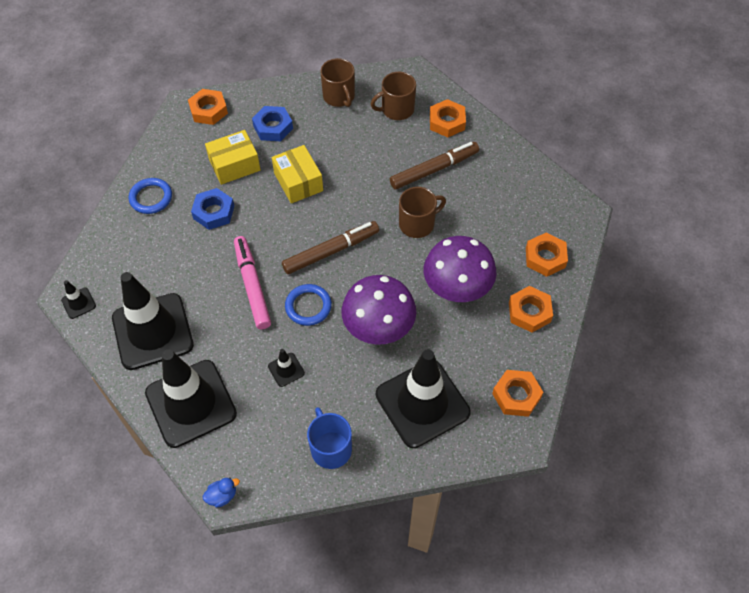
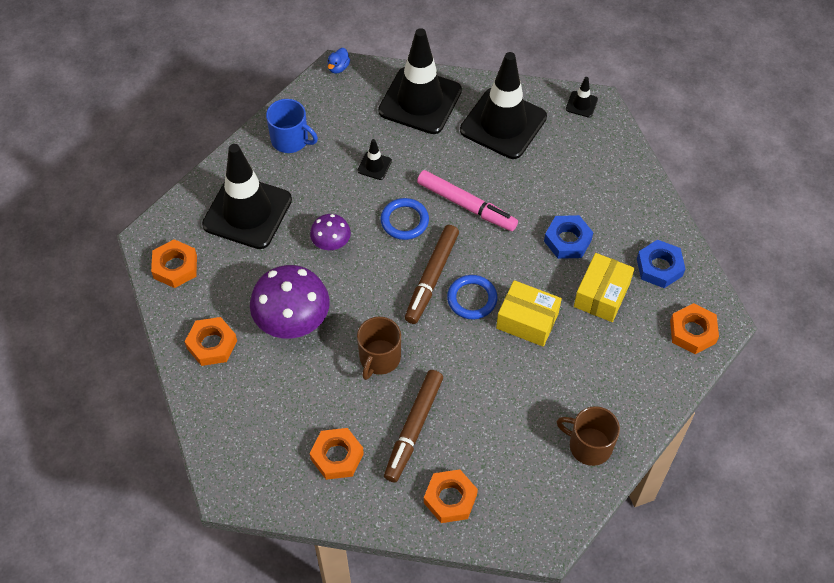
camera: 140 degrees right, 0 degrees up
blue ring [129,178,172,214] -> blue ring moved to [447,275,497,320]
blue nut [252,106,293,141] -> blue nut moved to [637,239,685,288]
purple mushroom [341,275,416,345] -> purple mushroom [310,214,351,250], size x0.54
brown mug [371,72,416,120] -> none
orange nut [526,232,568,277] -> orange nut moved to [310,428,364,480]

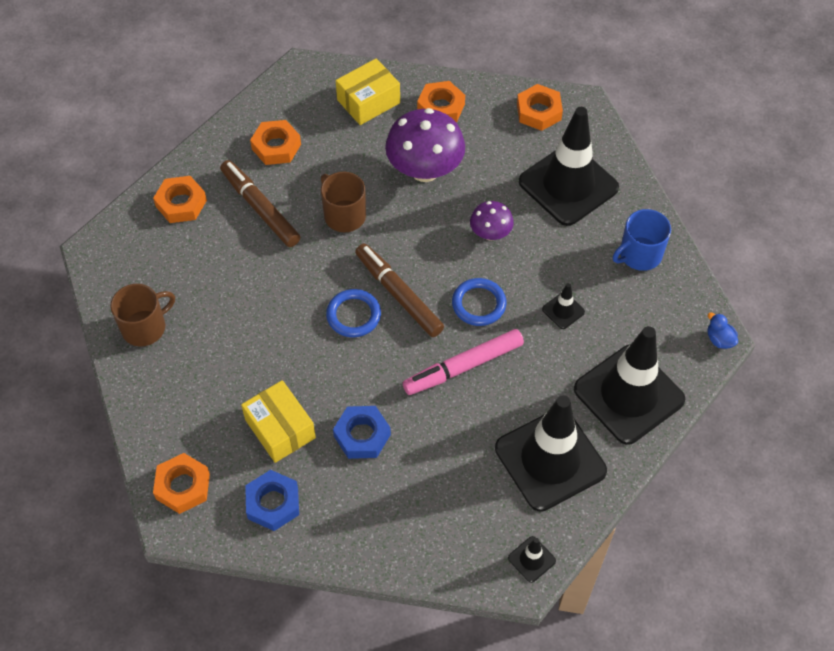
camera: 120 degrees right, 0 degrees up
yellow box [496,280,562,347] -> yellow box moved to [336,58,400,125]

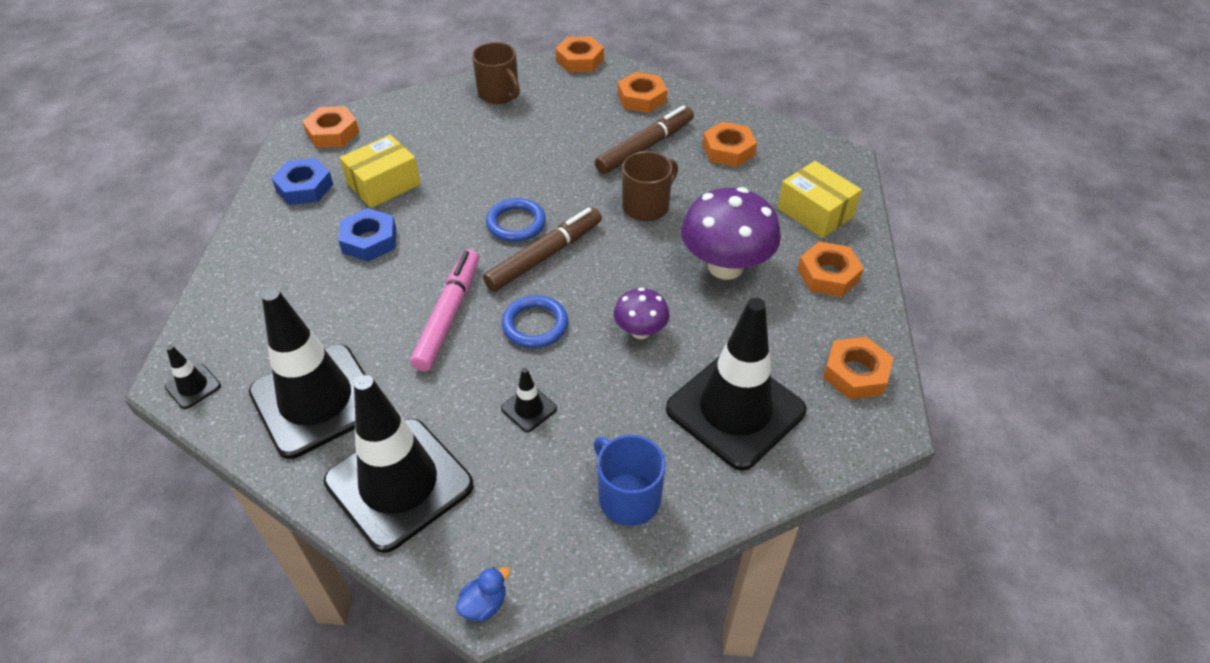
camera: 85 degrees right, 10 degrees down
pink marker [403,329,524,395] -> pink marker turned 45 degrees clockwise [410,249,479,371]
none -> orange nut [556,36,604,72]

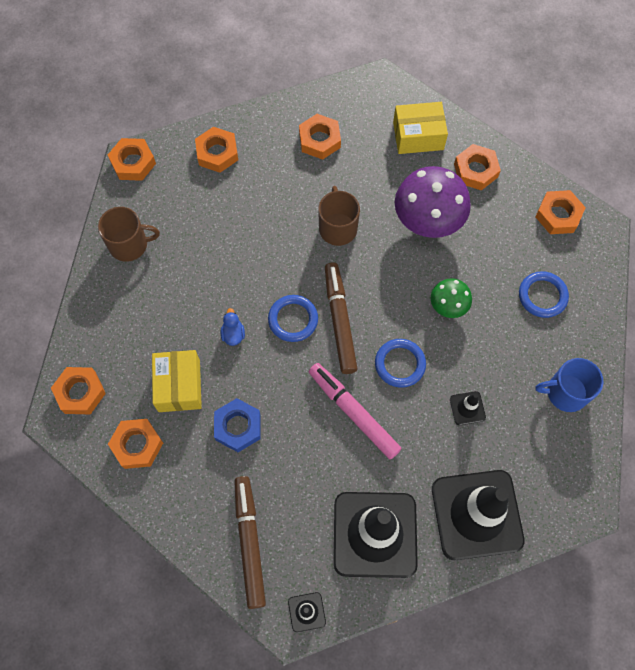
camera: 55 degrees left, 20 degrees up
blue nut [271,158,333,205] -> orange nut [108,419,163,469]
blue duck [456,567,510,622] -> blue duck moved to [221,308,245,346]
brown marker [595,105,694,174] -> brown marker moved to [234,476,266,609]
purple mushroom [614,287,670,339] -> green mushroom [431,278,472,318]
black traffic cone [666,298,807,470] -> blue ring [519,271,569,318]

